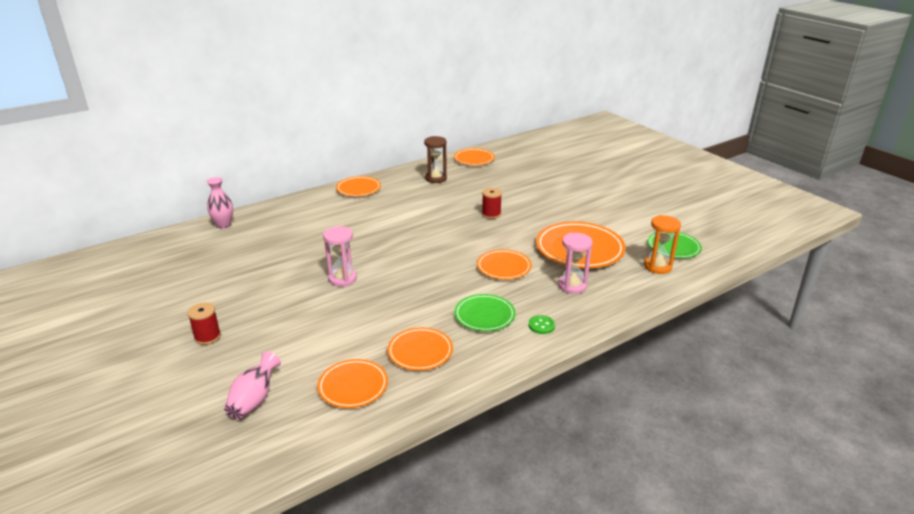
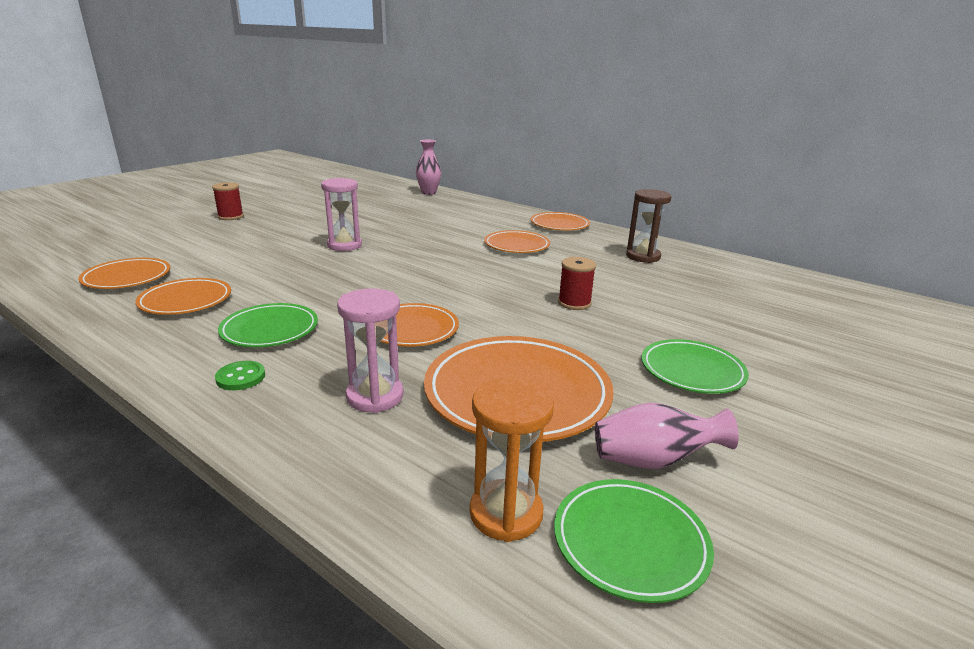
camera: 70 degrees right, 5 degrees down
pink vase [224,351,281,419] -> pink vase moved to [595,403,739,469]
orange plate [454,148,495,165] -> orange plate moved to [484,230,550,253]
none -> green plate [642,339,749,394]

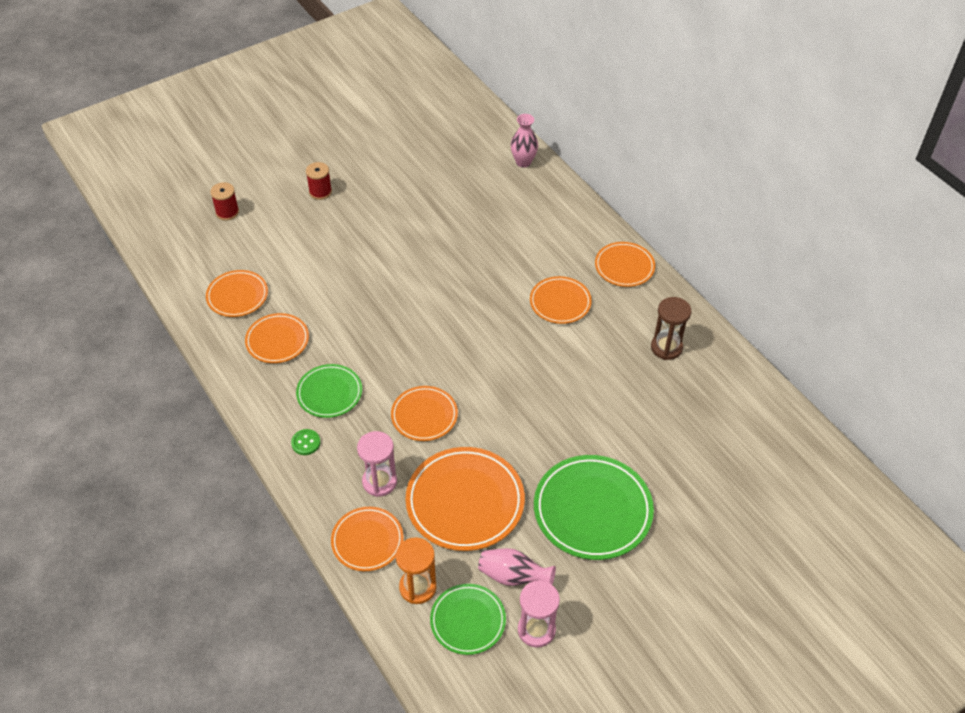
camera: 20 degrees right, 25 degrees up
pink hourglass [321,178,362,251] -> pink hourglass moved to [518,580,560,647]
red spool [558,257,596,310] -> red spool moved to [210,182,239,221]
green plate [642,339,749,394] -> green plate [534,455,654,560], size x1.68
none -> orange plate [331,507,403,571]

